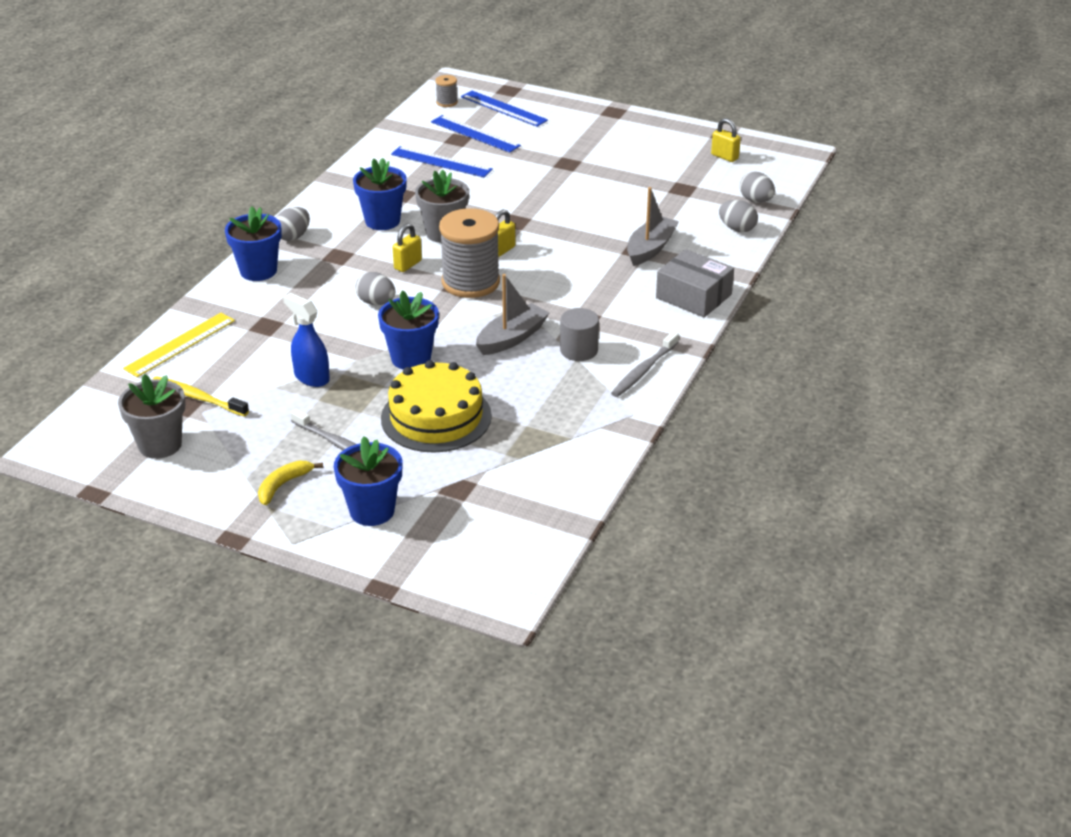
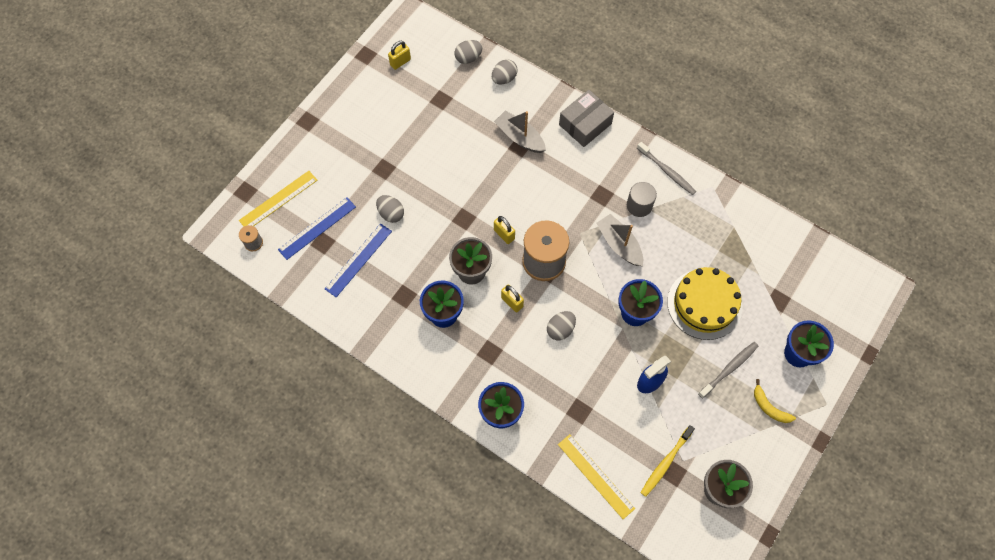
camera: 80 degrees left, 30 degrees up
grey egg [276,207,310,241] -> grey egg moved to [376,195,404,223]
blue ruler [461,91,548,127] -> yellow ruler [239,171,318,226]

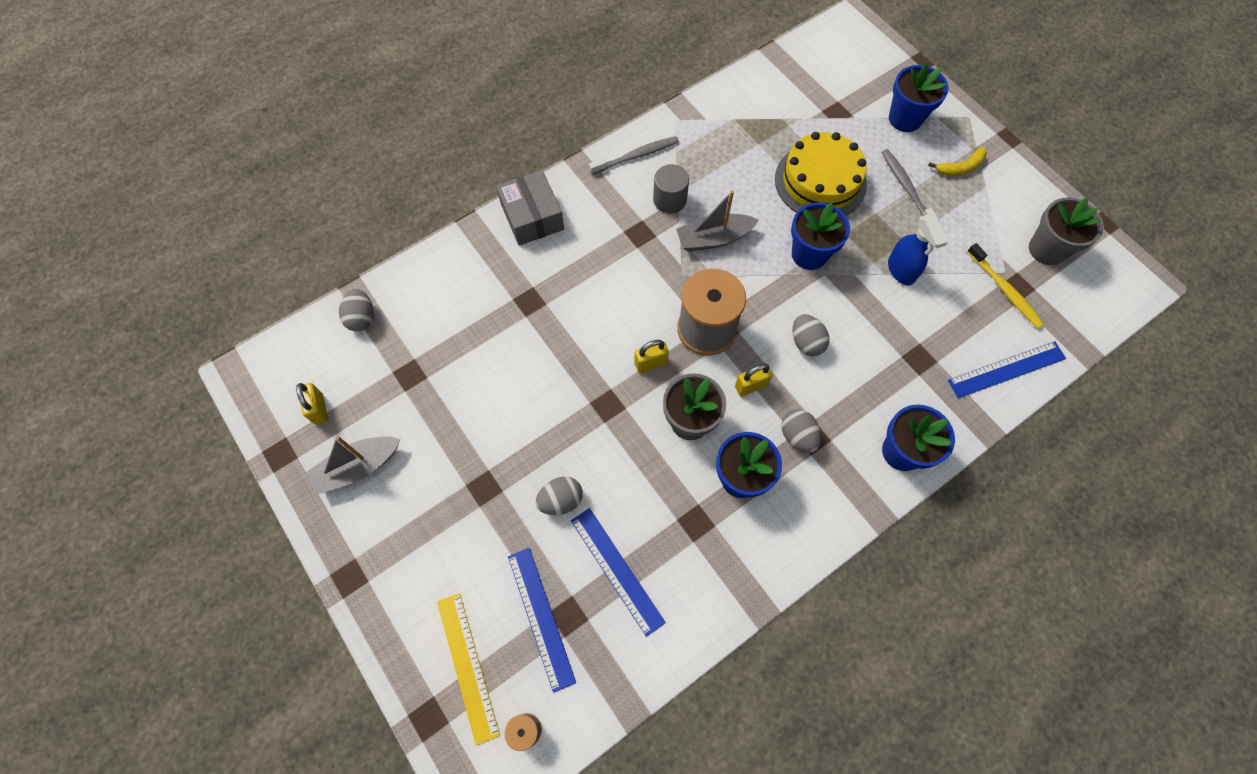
camera: 70 degrees left, 0 degrees up
grey egg [492,59,517,84] -> grey egg moved to [781,409,821,453]
grey boat [494,111,546,153] -> grey boat moved to [306,436,400,495]
yellow ruler [558,434,635,519] -> blue ruler [948,341,1066,398]

